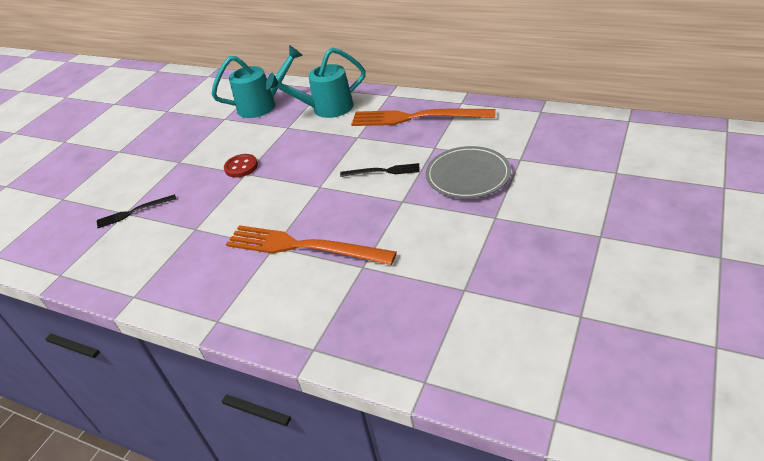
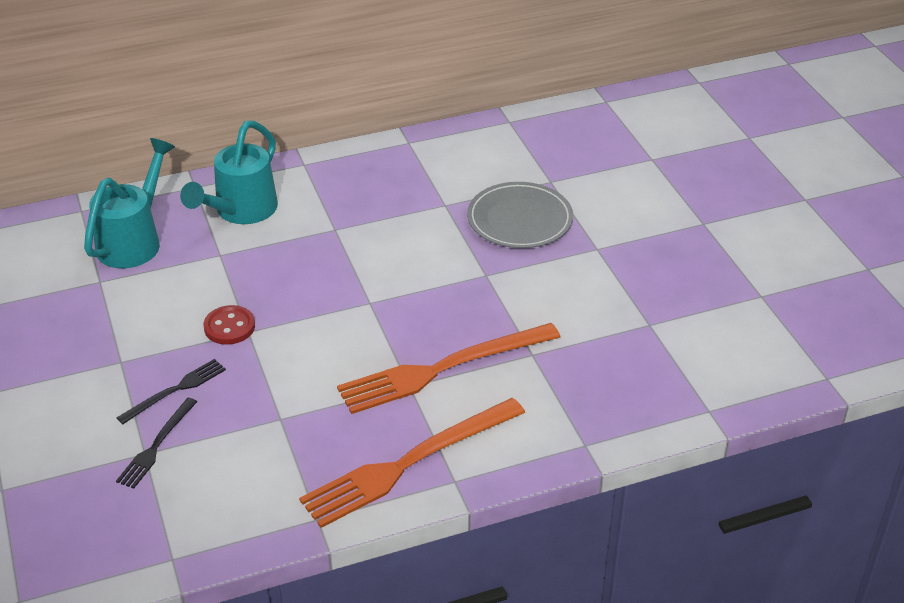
camera: 50 degrees left, 0 degrees up
black fork [340,163,420,177] -> black fork moved to [116,359,226,424]
orange fork [351,109,496,126] -> orange fork moved to [299,398,525,528]

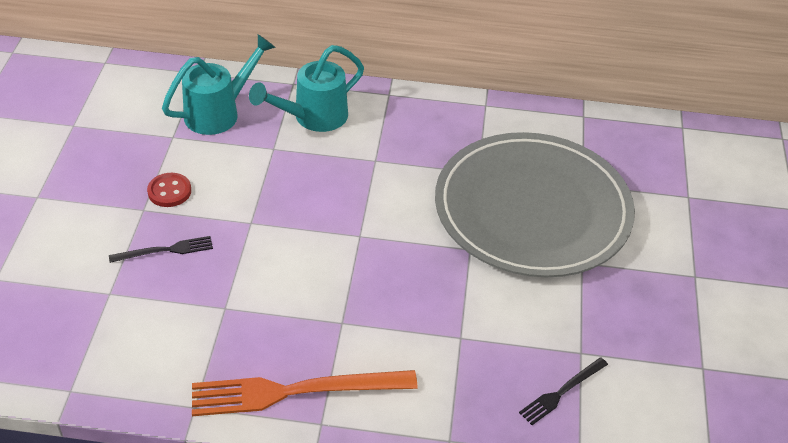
camera: 25 degrees right, 5 degrees up
black fork [116,398,197,489] -> black fork moved to [519,357,608,425]
red button [204,305,255,345] -> red button moved to [147,173,191,207]
orange fork [337,323,561,414] -> none
grey plate [467,182,573,248] -> grey plate [435,132,635,277], size x2.02

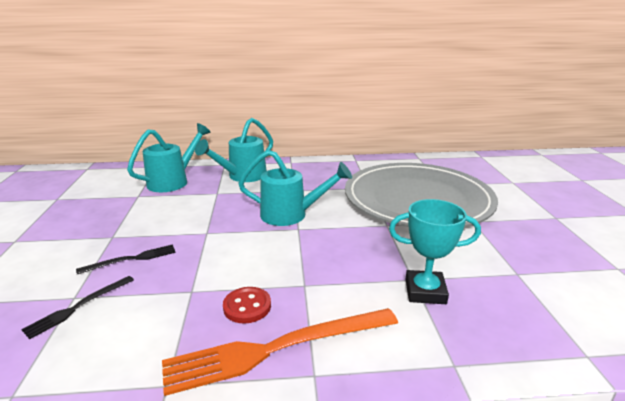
camera: 10 degrees left, 20 degrees down
red button [147,173,191,207] -> red button moved to [223,287,271,324]
black fork [519,357,608,425] -> black fork moved to [21,276,134,339]
none -> turquoise watering can [238,150,352,226]
none -> turquoise trophy [389,199,481,304]

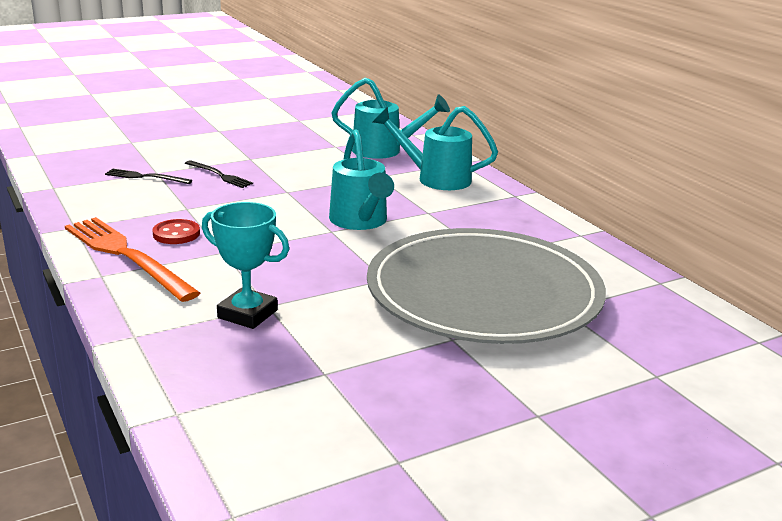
camera: 65 degrees right, 0 degrees up
turquoise trophy [389,199,481,304] -> turquoise trophy turned 45 degrees counterclockwise [202,202,289,329]

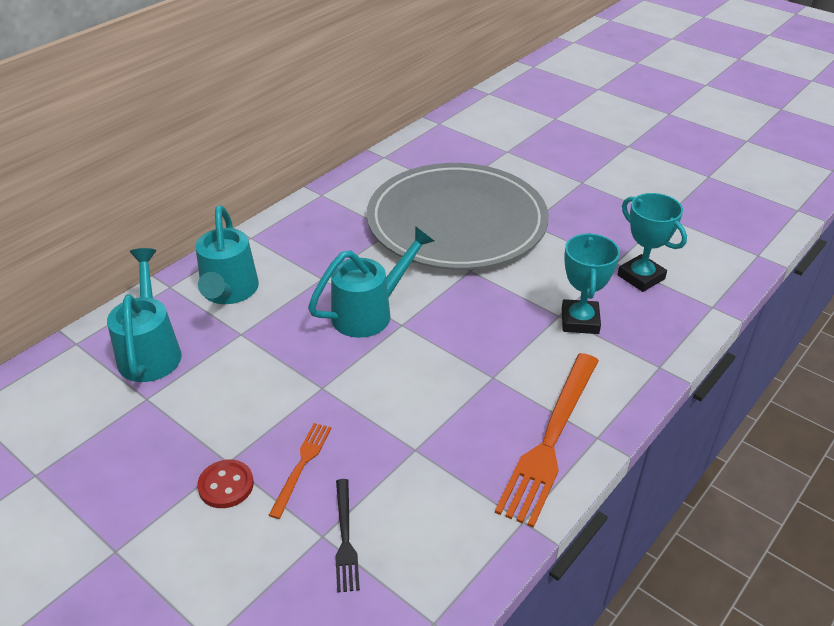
camera: 110 degrees left, 15 degrees up
red button [152,219,200,244] -> red button moved to [197,459,254,508]
black fork [185,160,253,188] -> orange fork [269,423,331,519]
none -> turquoise trophy [617,193,687,292]

